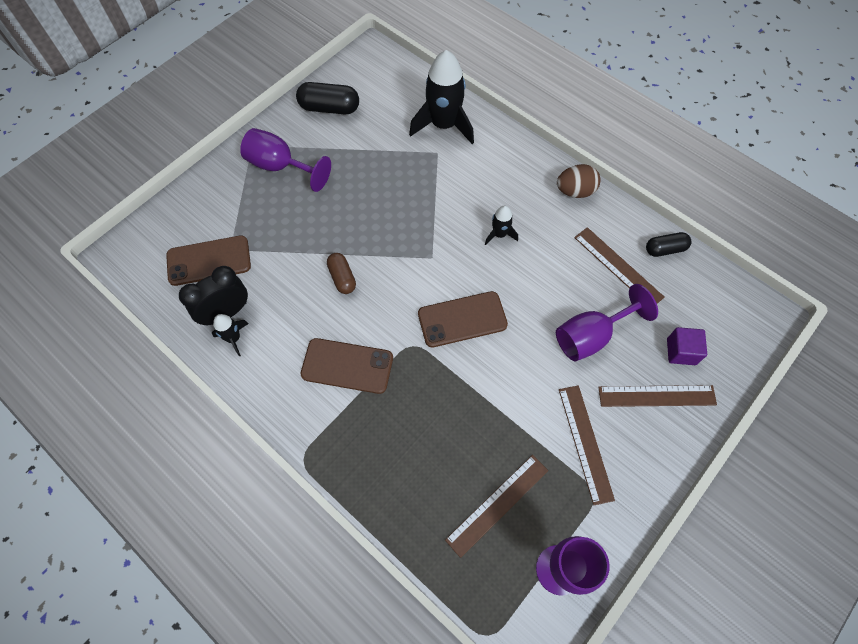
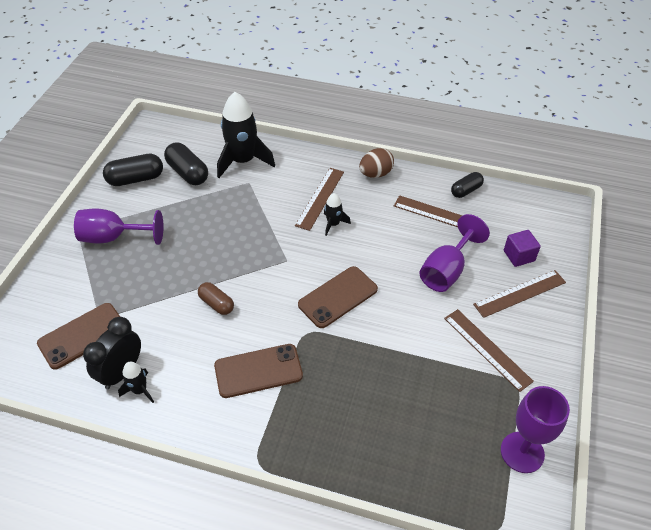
camera: 25 degrees left, 15 degrees down
brown ruler [445,455,548,558] -> brown ruler moved to [295,168,344,231]
none -> black capsule [164,143,208,185]

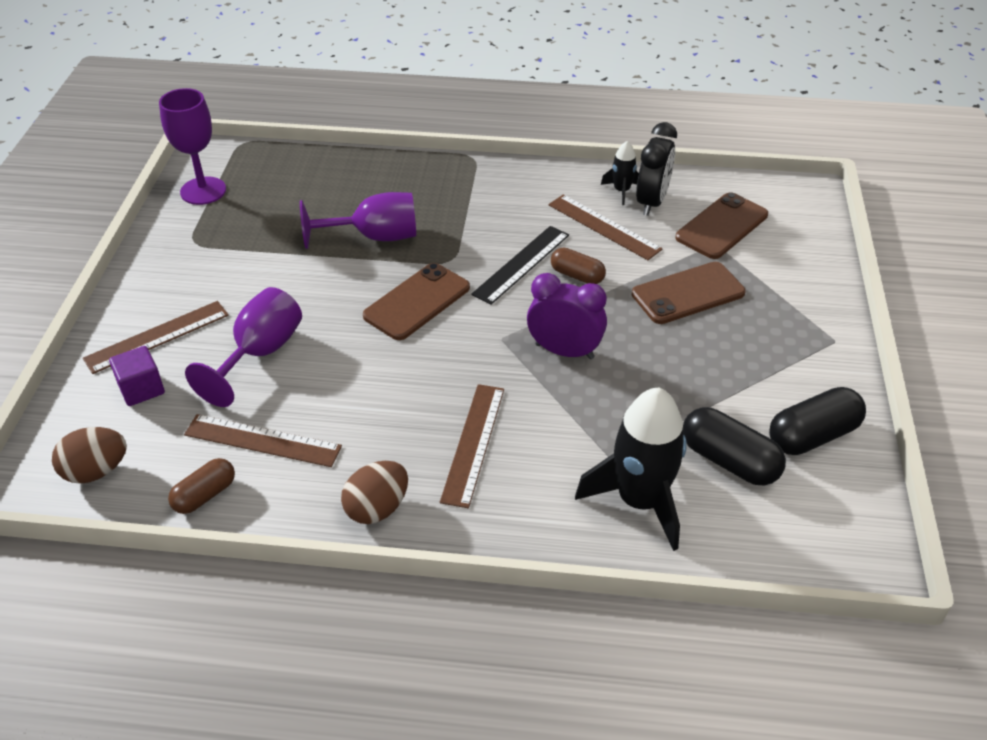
camera: 170 degrees right, 5 degrees down
purple goblet [74,209,163,245] -> purple goblet moved to [300,192,416,249]
brown phone [214,344,303,398] -> brown phone moved to [632,262,746,324]
black rocket [324,193,351,236] -> none
brown ruler [444,309,534,392] -> brown ruler moved to [548,194,663,260]
black capsule [451,172,484,198] -> brown capsule [168,458,235,514]
none -> brown egg [52,427,127,484]
none -> black ruler [471,226,569,305]
none -> purple clock [527,273,607,359]

